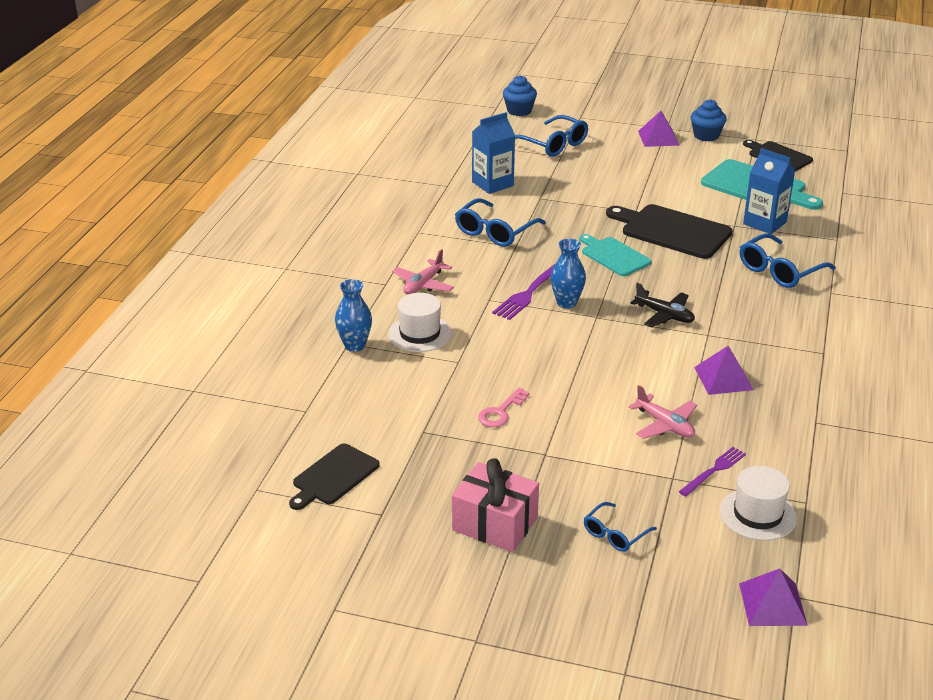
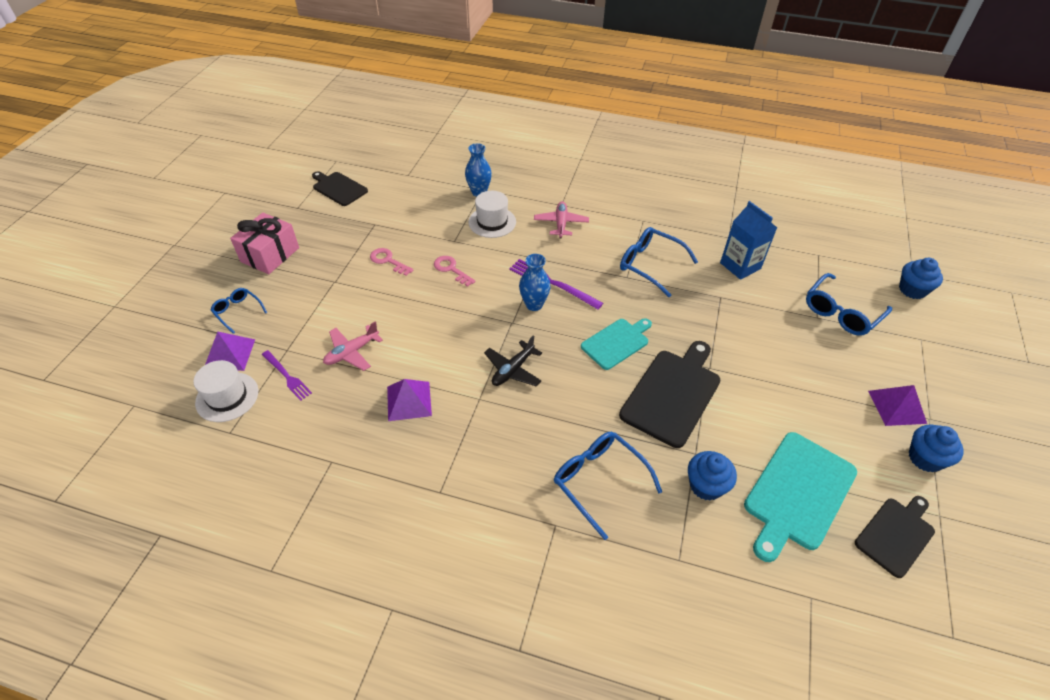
camera: 90 degrees right, 15 degrees up
pink plane [392,249,454,294] -> pink plane turned 60 degrees clockwise [534,201,589,239]
purple pyramid [739,568,808,626] -> purple pyramid moved to [205,331,255,371]
blue carton [743,148,795,234] -> blue cupcake [688,451,737,501]
none -> pink key [434,256,476,287]

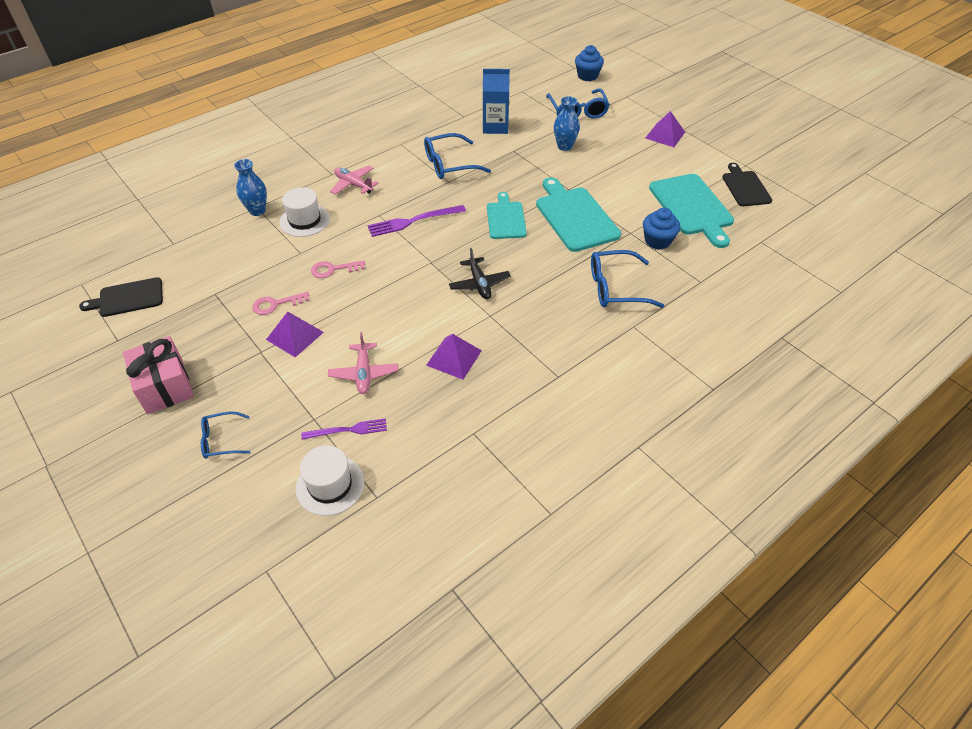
camera: 55 degrees left, 0 degrees up
purple pyramid [205,331,255,371] -> purple pyramid moved to [266,312,324,357]
blue vase [519,254,551,311] -> blue vase moved to [554,96,580,151]
black cutting board [619,341,720,448] -> turquoise cutting board [536,177,621,252]
blue cupcake [909,425,964,472] -> none

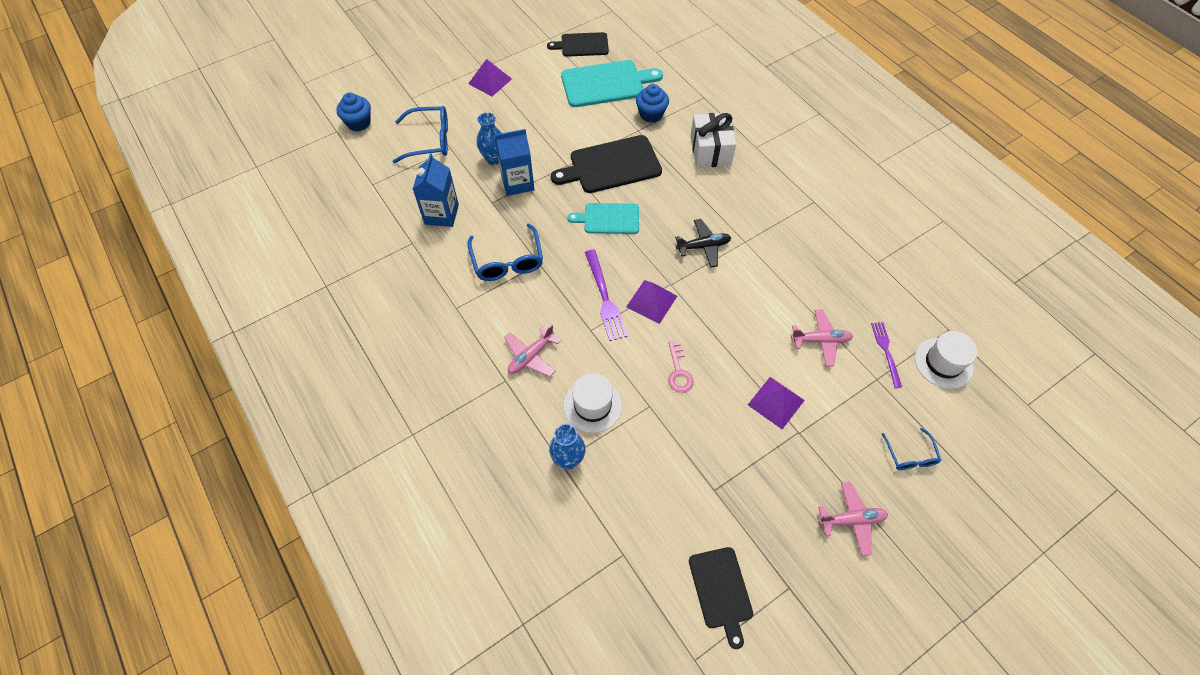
camera: 85 degrees left, 10 degrees up
pink gift [123,336,194,414] -> pink plane [818,482,888,556]
pink key [253,292,309,315] -> none
purple pyramid [426,334,482,380] -> purple pyramid moved to [626,280,677,324]
turquoise cutting board [536,177,621,252] -> black cutting board [551,135,662,193]
blue glasses [591,250,664,308] -> white gift [690,113,736,168]
none -> blue carton [495,129,535,196]

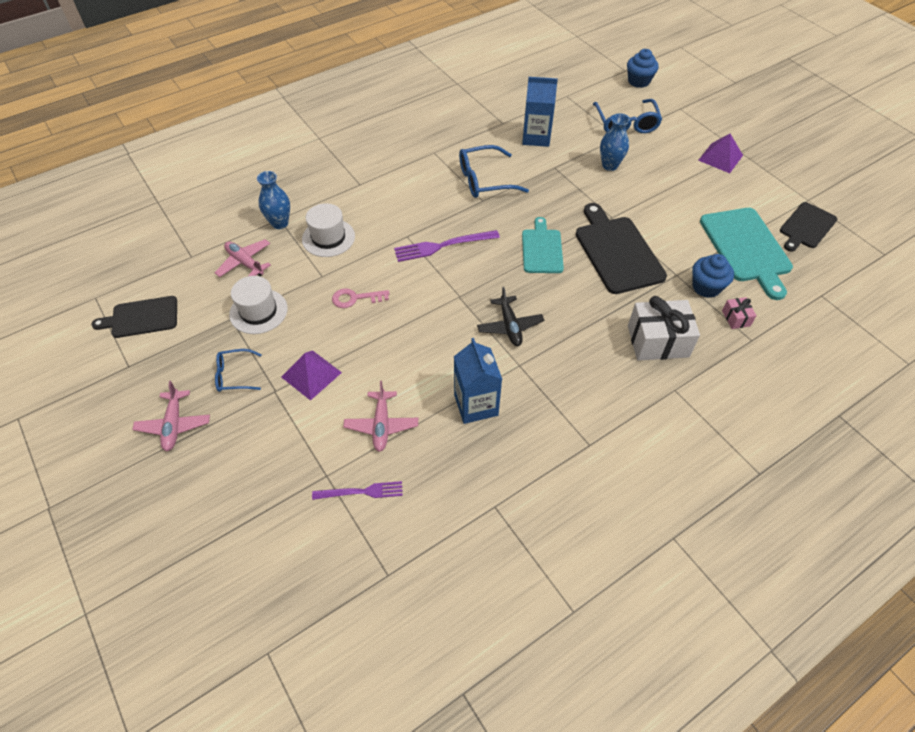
camera: 90 degrees right, 5 degrees down
blue carton [495,129,535,196] -> blue carton moved to [454,338,502,424]
pink plane [504,325,561,377] -> pink plane moved to [215,239,271,277]
black cutting board [547,32,609,57] -> black cutting board turned 135 degrees counterclockwise [780,202,837,252]
purple pyramid [626,280,677,324] -> none
blue glasses [882,428,941,470] -> blue glasses moved to [215,349,262,392]
white hat [915,331,977,389] -> white hat moved to [229,276,288,334]
none -> pink gift [722,297,757,329]

